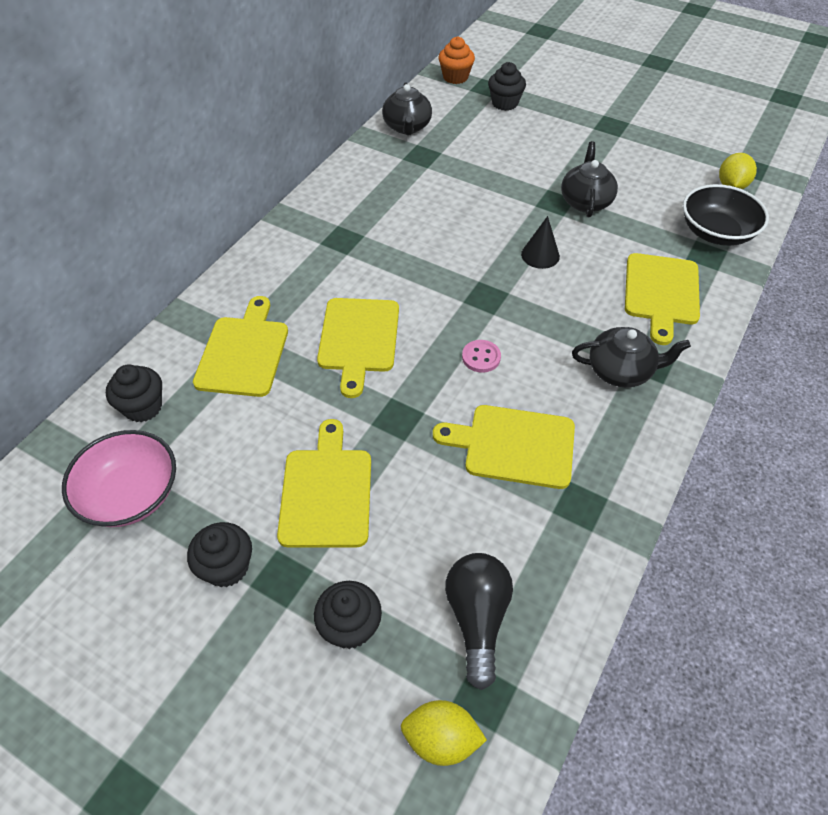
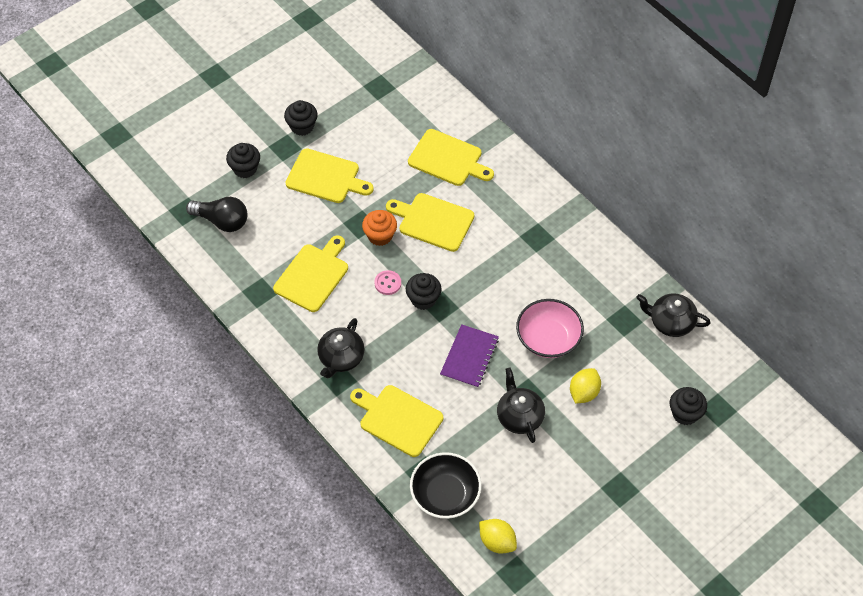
camera: 110 degrees right, 5 degrees up
pink bowl [62,430,176,527] -> pink bowl moved to [516,299,584,358]
black cupcake [106,364,162,422] -> black cupcake moved to [406,273,442,310]
yellow lemon [401,700,487,766] -> yellow lemon moved to [570,368,601,404]
orange cupcake [438,36,475,84] -> orange cupcake moved to [362,210,397,246]
black cone [521,216,560,269] -> purple notebook [440,324,499,388]
black teapot [561,141,618,218] -> black teapot turned 135 degrees counterclockwise [497,367,545,443]

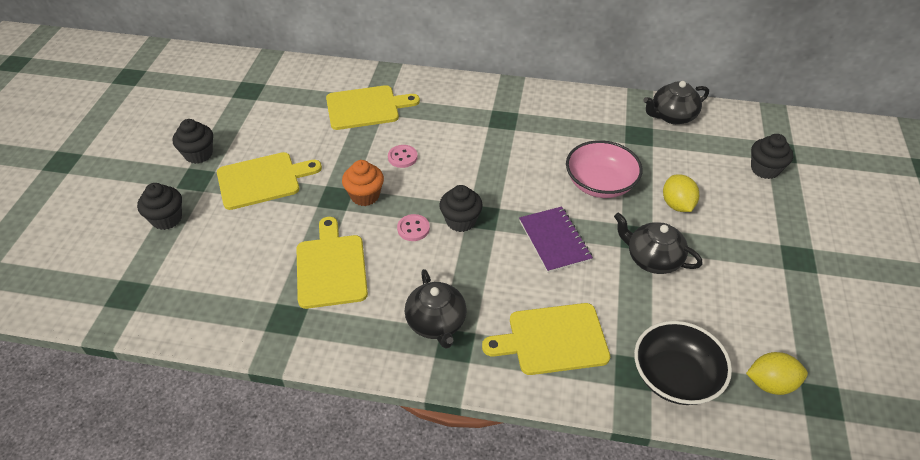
camera: 40 degrees left, 10 degrees down
black light bulb [186,197,248,232] -> none
yellow cutting board [386,193,474,252] -> pink button [388,145,418,168]

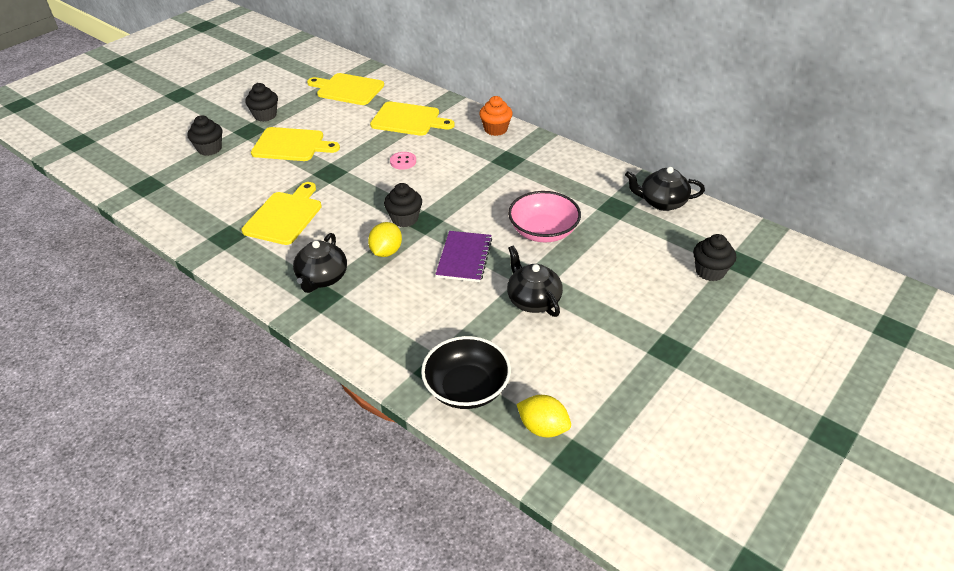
camera: 30 degrees right, 5 degrees down
orange cupcake [342,160,384,206] -> orange cupcake moved to [479,96,513,136]
pink button [397,214,430,241] -> none
yellow cutting board [482,303,610,375] -> yellow cutting board moved to [307,73,384,105]
yellow lemon [663,174,699,212] -> yellow lemon moved to [368,222,402,257]

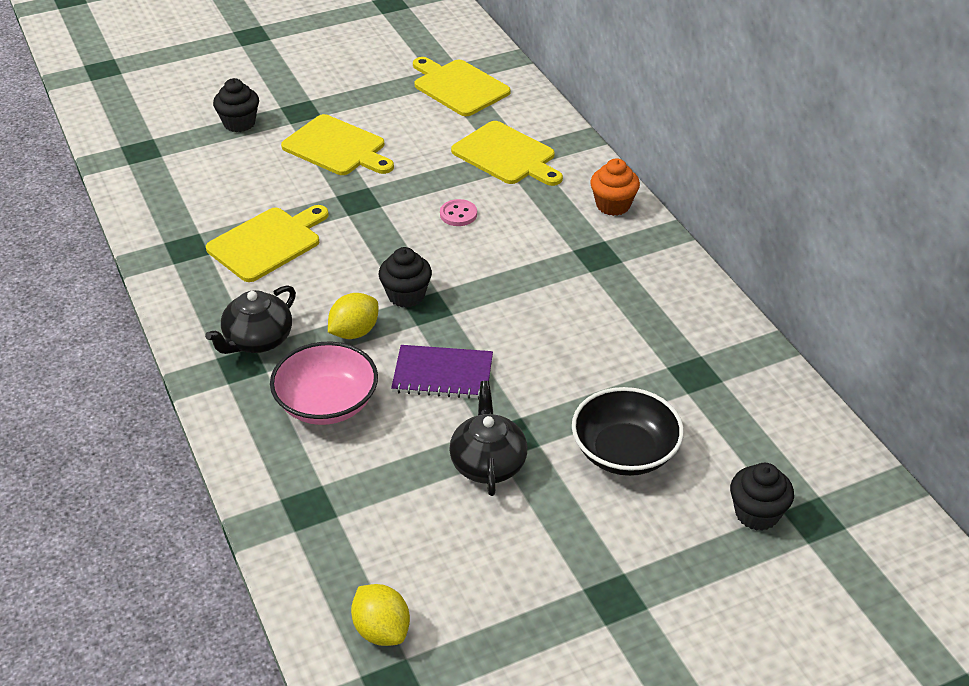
camera: 25 degrees right, 0 degrees up
black cupcake [245,83,278,122] -> none
black bowl [421,336,511,409] -> black bowl moved to [572,387,684,476]
purple notebook [435,231,492,282] -> purple notebook turned 60 degrees clockwise [391,345,493,399]
pink bowl [508,191,581,242] -> pink bowl moved to [270,342,378,425]
black teapot [625,167,705,211] -> none

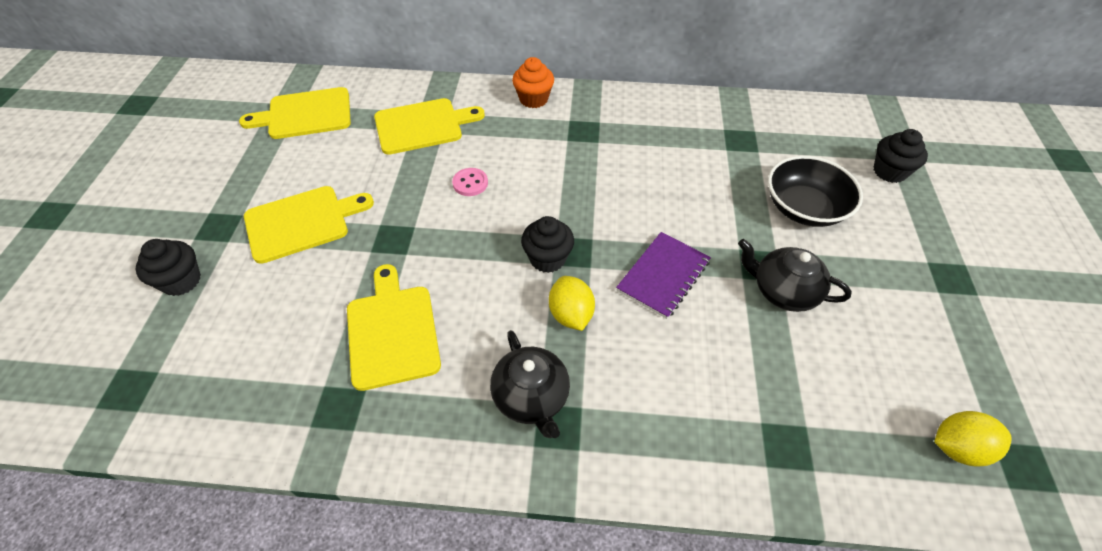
camera: 60 degrees left, 10 degrees up
pink bowl [270,342,378,425] -> none

